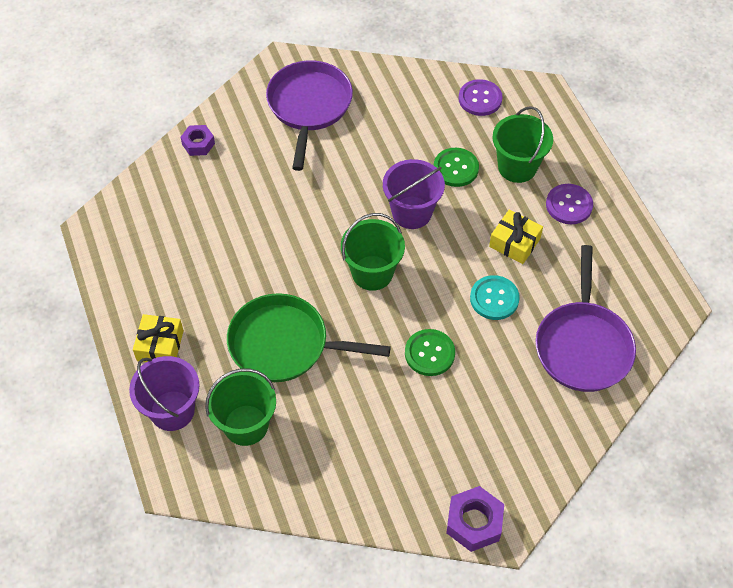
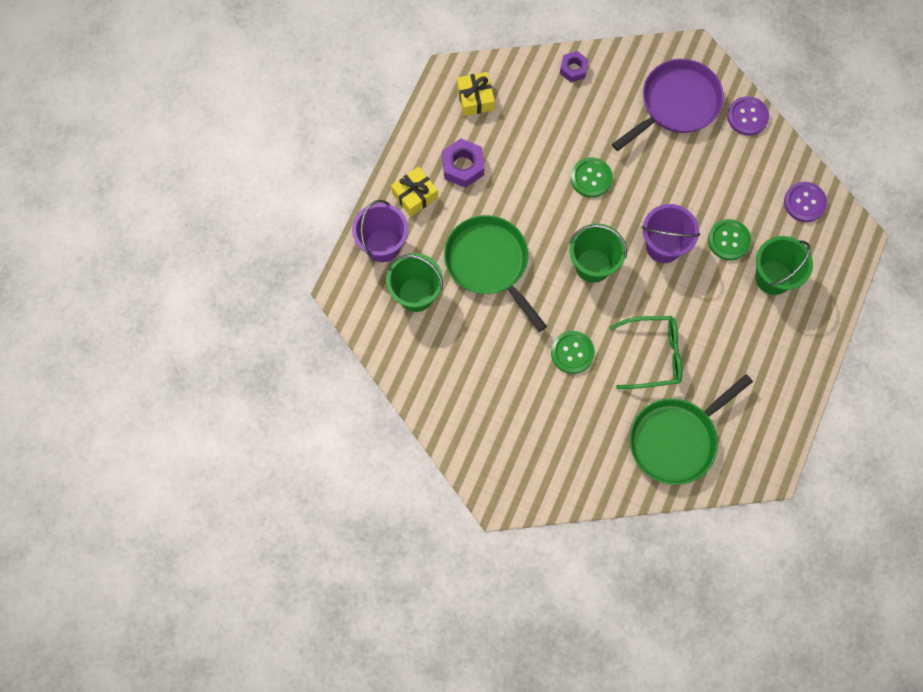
camera: 45 degrees right, 15 degrees up
purple nut [446,486,504,552] -> purple nut moved to [442,139,484,188]
turquoise button [470,275,520,320] -> green glasses [610,316,682,389]
yellow gift [489,209,543,264] -> yellow gift moved to [457,72,495,116]
purple pan [536,245,636,392] -> green pan [630,374,753,485]
purple button [546,184,593,224] -> purple button moved to [727,96,769,136]
none -> green button [571,157,613,198]

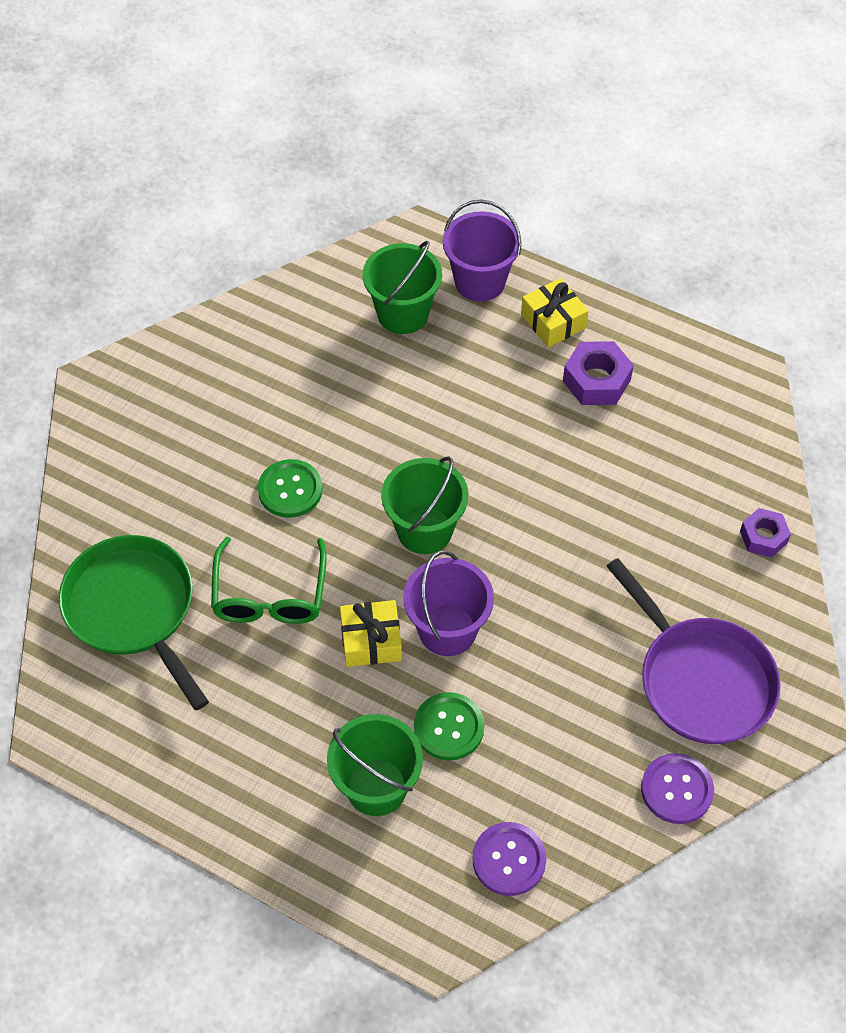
camera: 95 degrees right, 15 degrees down
green pan [444,215,547,332] -> none
yellow gift [457,72,495,116] -> yellow gift moved to [340,600,402,667]
green button [571,157,613,198] -> none

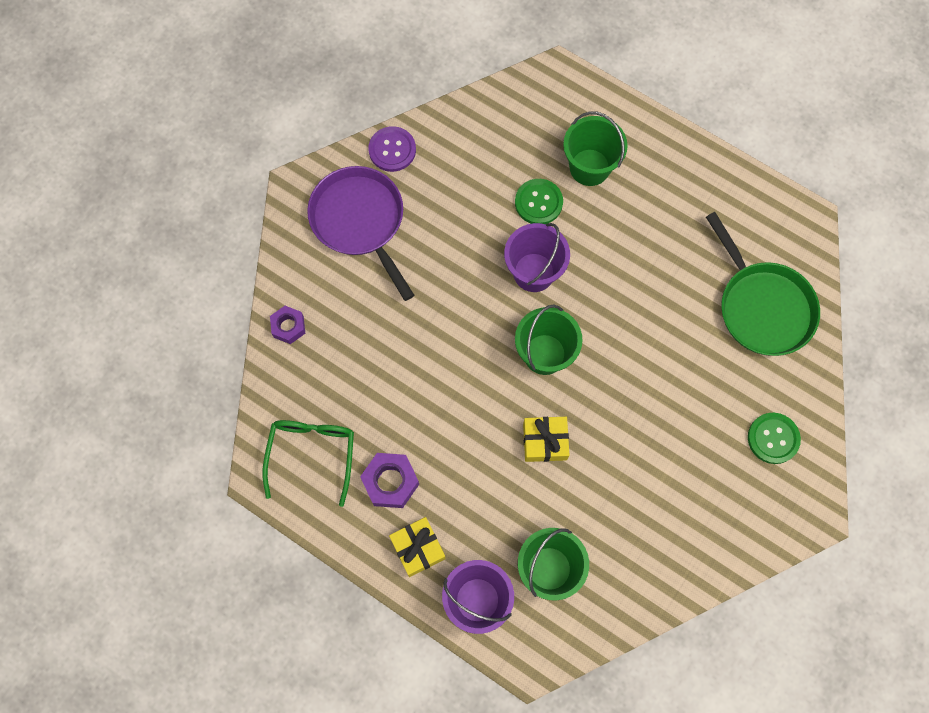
camera: 175 degrees left, 15 degrees up
green glasses [211,537,327,624] -> green glasses moved to [262,420,354,507]
green button [258,459,323,518] -> green button moved to [748,413,801,464]
yellow gift [340,600,402,667] -> yellow gift moved to [523,417,570,462]
purple button [472,822,547,896] -> none

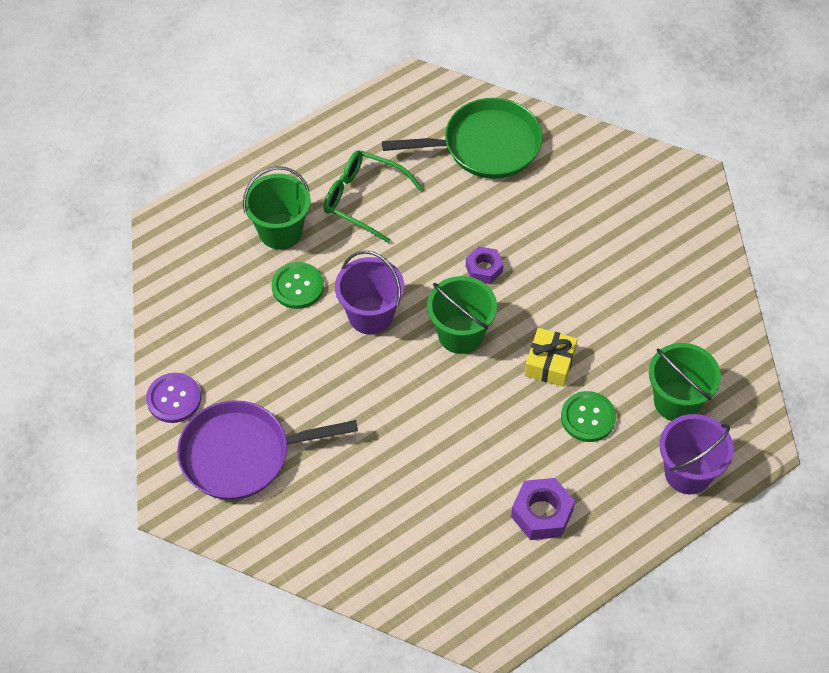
camera: 70 degrees left, 15 degrees down
green glasses [262,420,354,507] -> green glasses moved to [324,150,423,243]
purple nut [270,306,305,344] -> purple nut moved to [466,246,503,284]
yellow gift [389,517,446,577] -> none
green button [748,413,801,464] -> green button moved to [561,391,616,442]

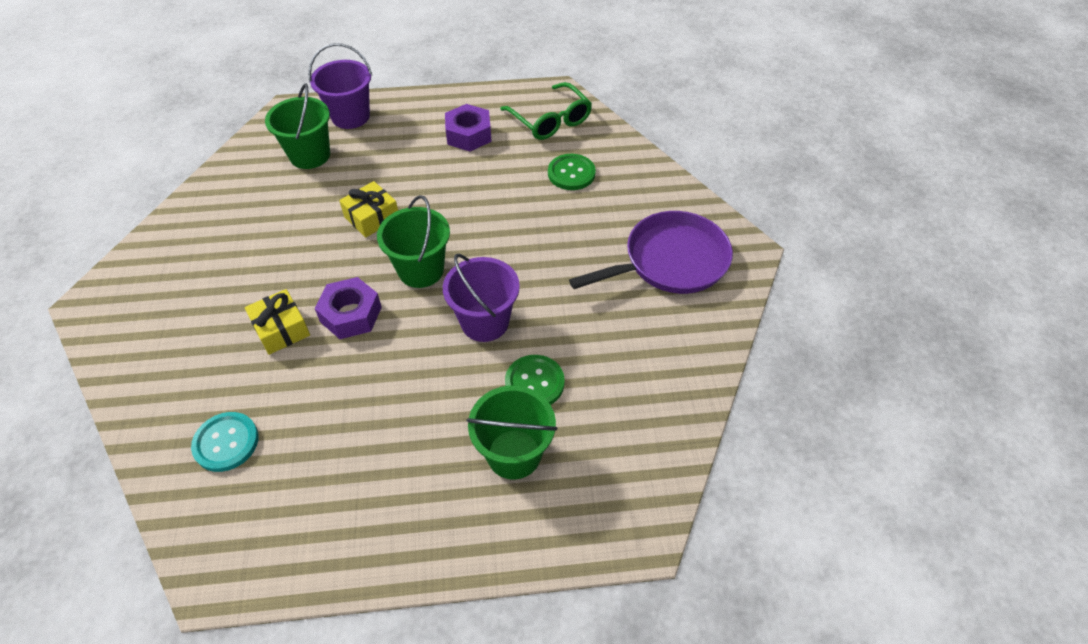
camera: 150 degrees left, 5 degrees down
purple button [146,373,201,423] -> none
purple pan [177,400,358,500] -> purple pan turned 45 degrees counterclockwise [569,211,733,294]
green glasses [324,150,423,243] -> green glasses moved to [500,82,592,140]
green pan [382,98,543,179] -> turquoise button [191,412,259,472]
purple nut [466,246,503,284] -> purple nut [314,277,382,339], size x1.51
green button [561,391,616,442] -> green button moved to [548,154,596,190]
none -> yellow gift [245,289,310,355]

